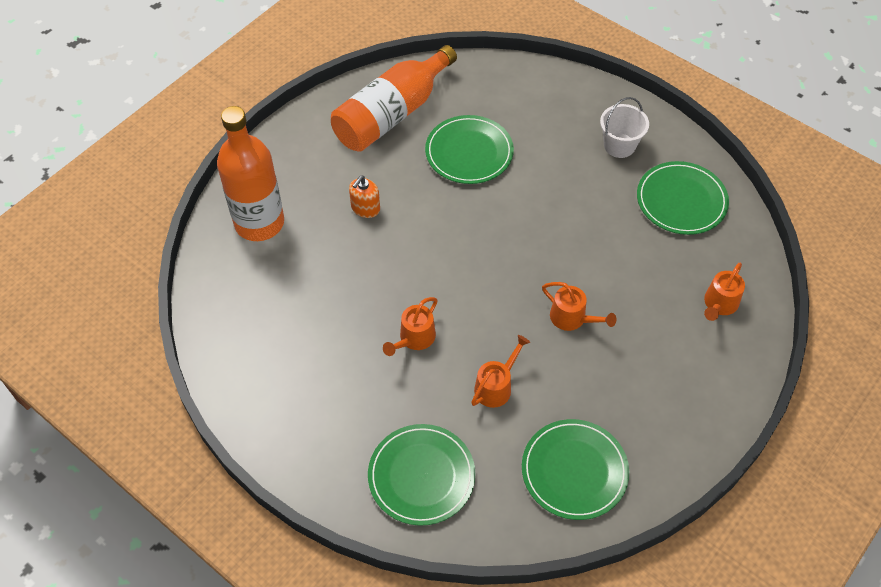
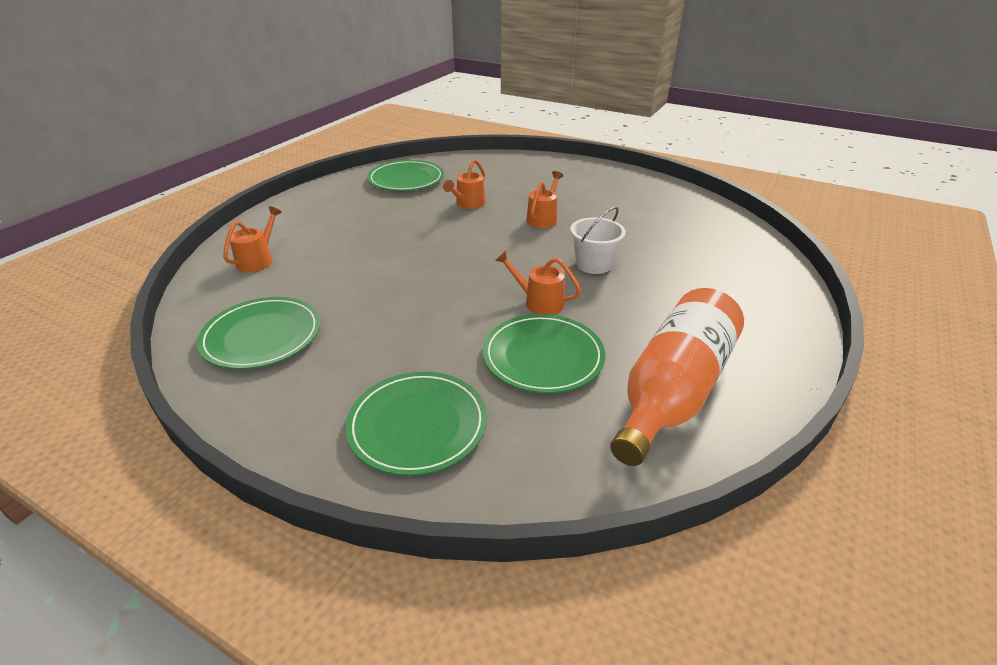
camera: 170 degrees right, 20 degrees down
orange bottle [217,106,284,241] -> none
orange soap dispenser [349,176,380,218] -> none
green plate [368,424,475,526] -> green plate moved to [346,372,487,476]
orange watering can [542,282,616,331] -> orange watering can moved to [495,251,581,315]
white bucket [600,97,649,158] -> white bucket moved to [570,207,626,274]

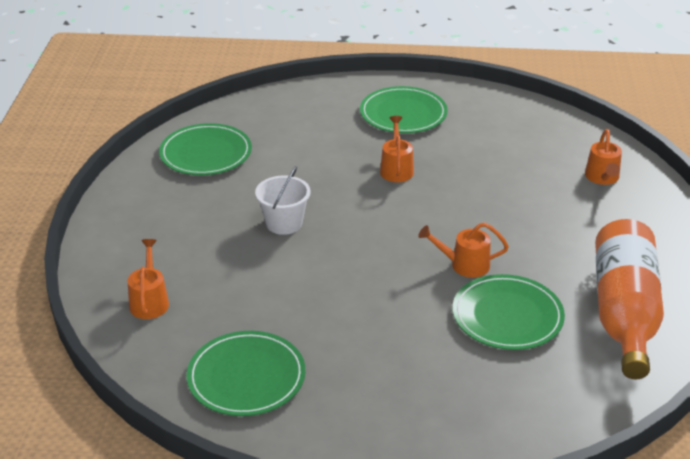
camera: 25 degrees left, 0 degrees up
green plate [346,372,487,476] -> green plate moved to [360,86,448,133]
orange watering can [443,159,486,209] -> orange watering can moved to [585,129,622,185]
white bucket [570,207,626,274] -> white bucket moved to [255,166,310,235]

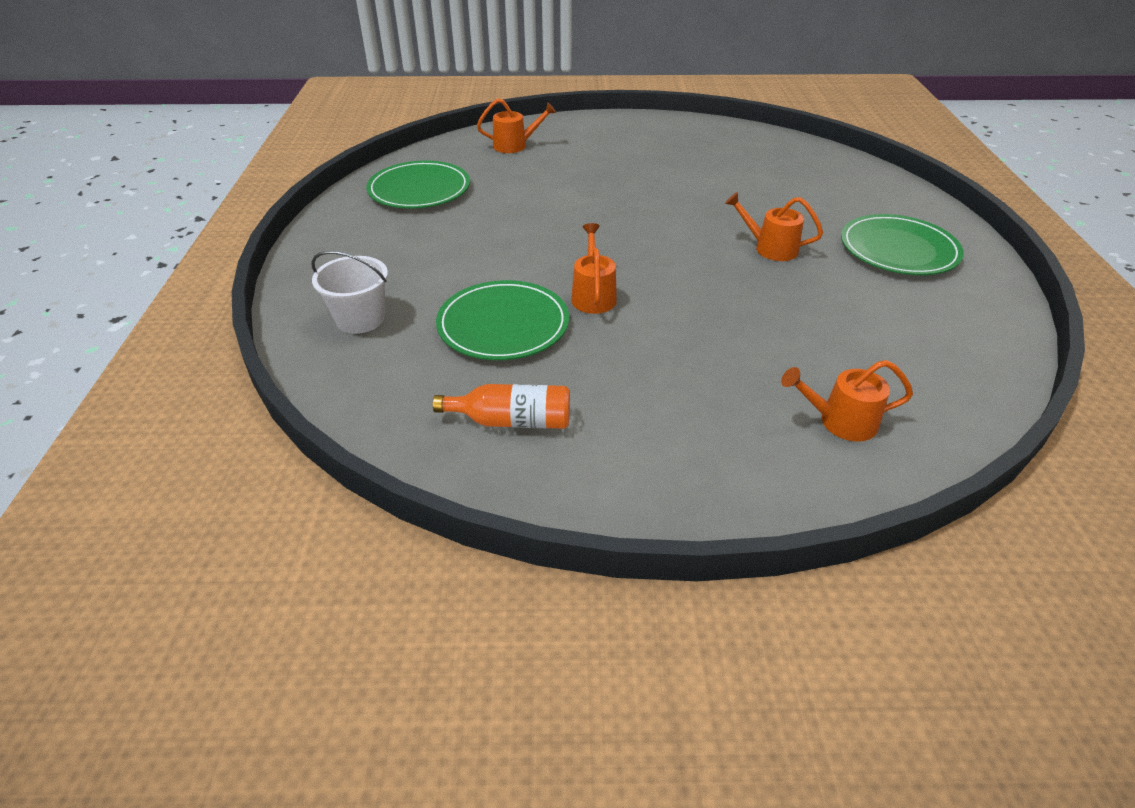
camera: 85 degrees right, 5 degrees up
green plate [159,123,252,175] -> none
white bucket [255,166,310,235] -> white bucket moved to [311,251,388,334]
orange watering can [380,116,414,182] -> orange watering can turned 150 degrees counterclockwise [725,192,823,261]
orange bottle [595,219,664,380] -> orange bottle [433,384,570,429], size x0.50

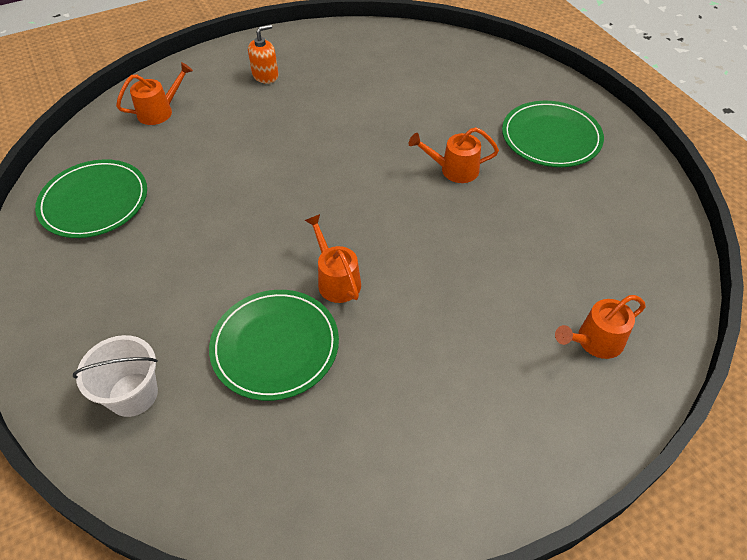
camera: 25 degrees left, 10 degrees up
orange bottle [433,384,570,429] -> none
none -> orange soap dispenser [248,24,279,83]

